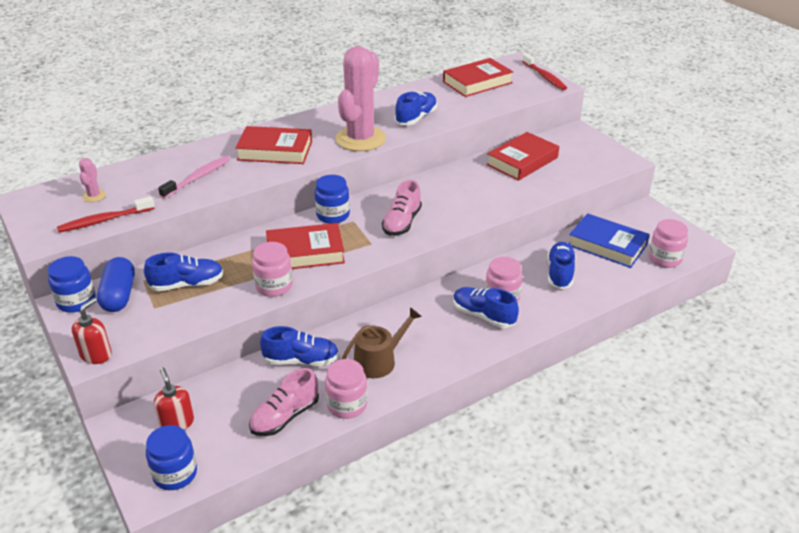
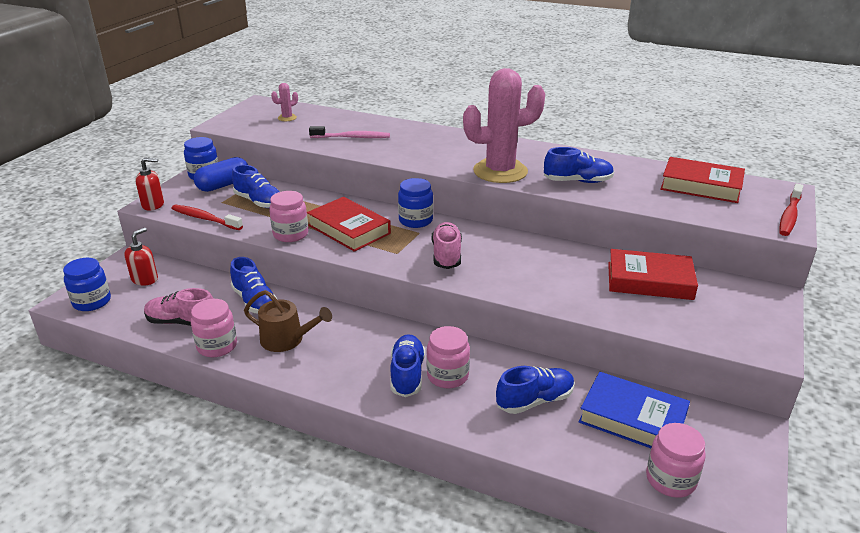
camera: 55 degrees right, 5 degrees down
red toothbrush [57,196,155,233] -> red toothbrush moved to [171,205,243,230]
red book [235,126,312,164] -> none
pink shoe [382,180,422,236] -> pink shoe turned 105 degrees clockwise [432,222,462,269]
blue book [569,213,650,268] -> blue book turned 60 degrees counterclockwise [578,372,690,448]

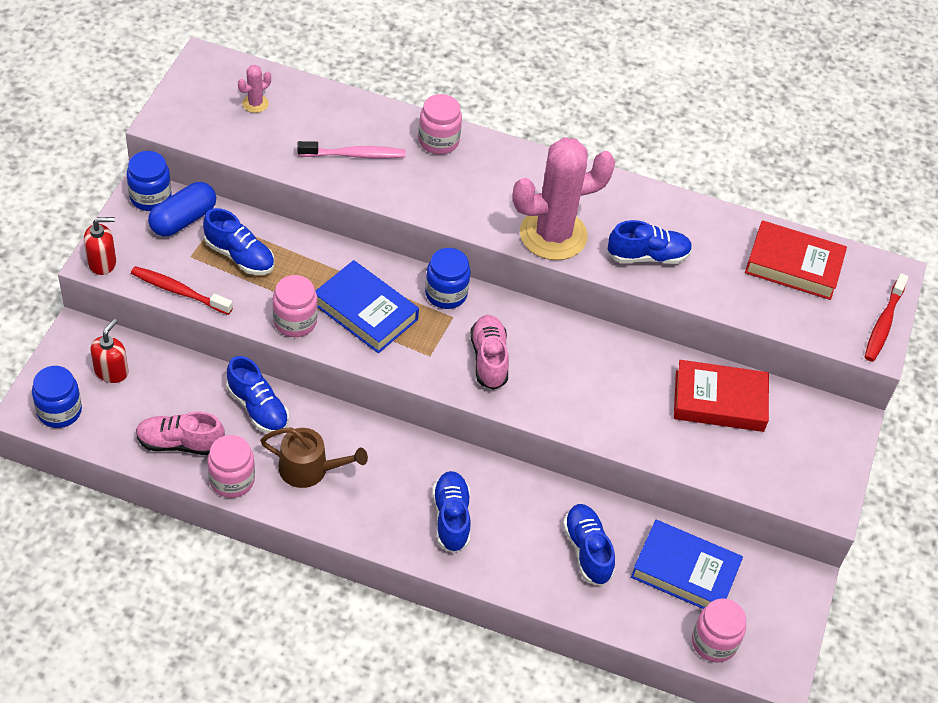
camera: 10 degrees left, 20 degrees up
red book [307,197,391,252] -> blue book [316,260,419,353]
pink jar [427,326,470,388] -> pink jar moved to [419,94,462,155]
blue shoe [496,366,575,414] -> blue shoe turned 75 degrees counterclockwise [563,504,615,586]

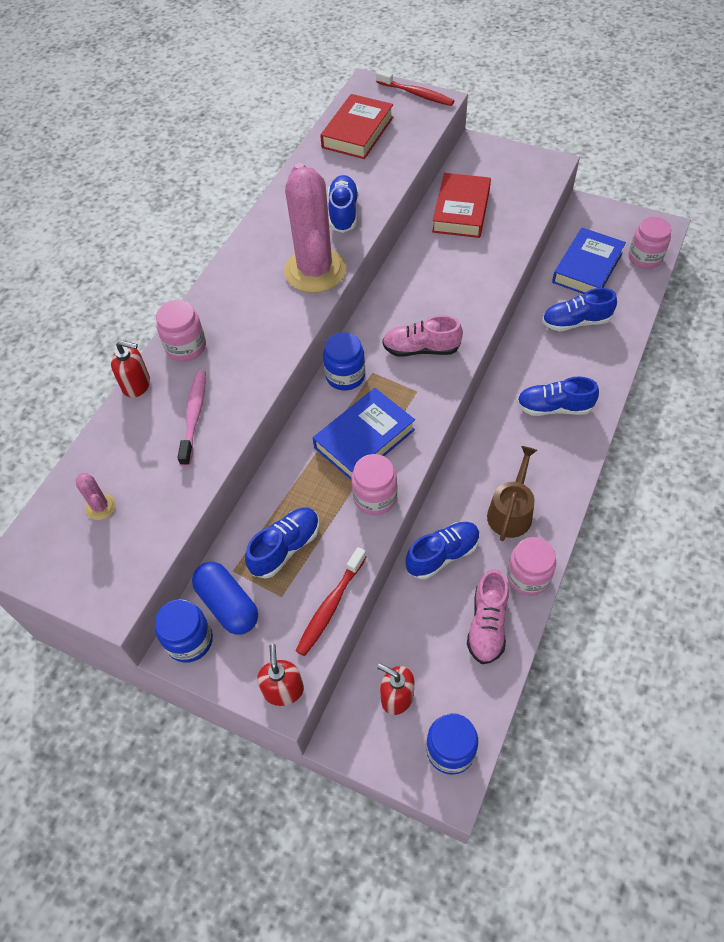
camera: 75 degrees left, 5 degrees up
none -> red soap dispenser [111,340,150,398]

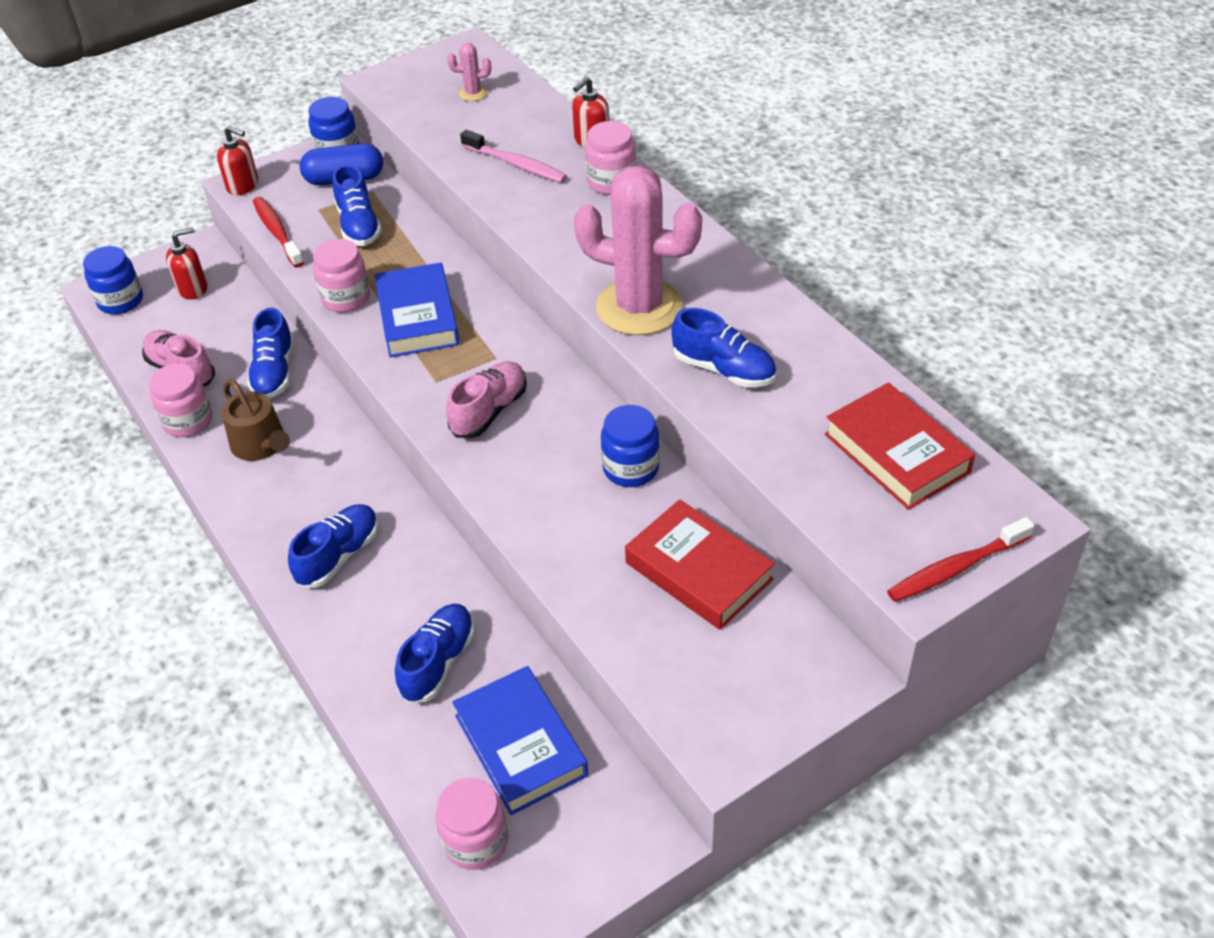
camera: 120 degrees right, 10 degrees down
blue jar [323,332,365,391] -> blue jar moved to [601,405,660,487]

